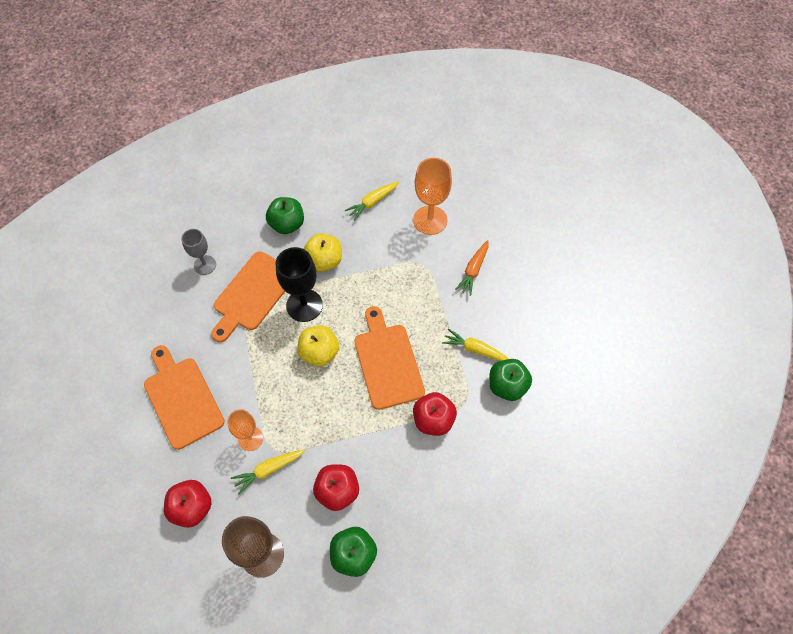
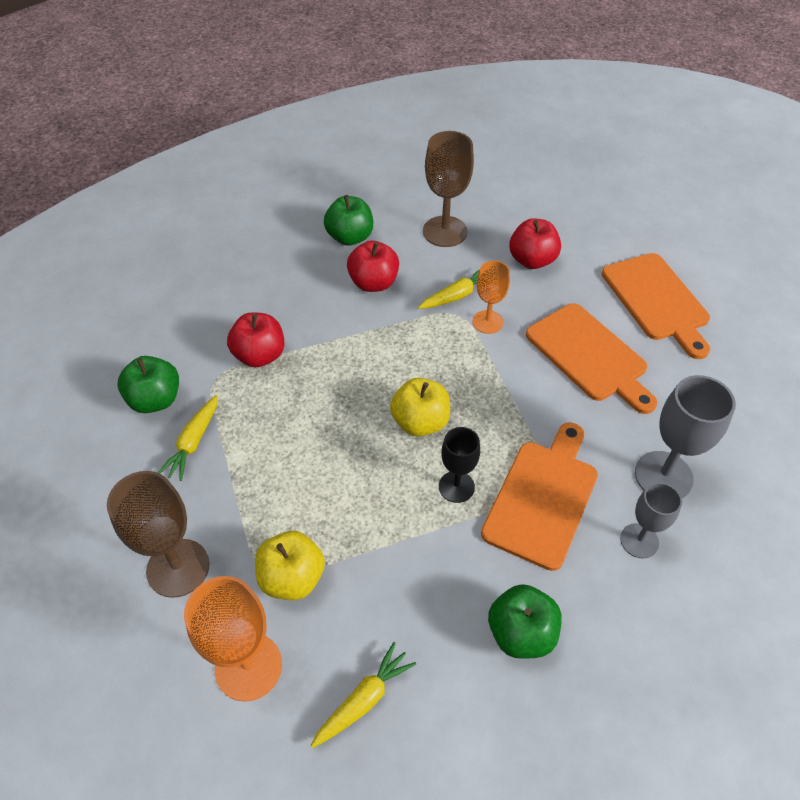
camera: 175 degrees right, 10 degrees down
black goblet [275,247,323,322] -> black goblet [439,427,480,503], size x0.63
yellow apple [304,233,342,272] -> yellow apple moved to [255,531,325,600]
orange cutting board [354,306,425,410] -> orange cutting board moved to [601,253,710,359]
yellow carrot [442,329,509,361] -> yellow carrot turned 90 degrees clockwise [158,395,218,481]
orange carrot [455,240,489,296] -> brown goblet [107,471,209,598]
none -> grey goblet [635,375,736,498]

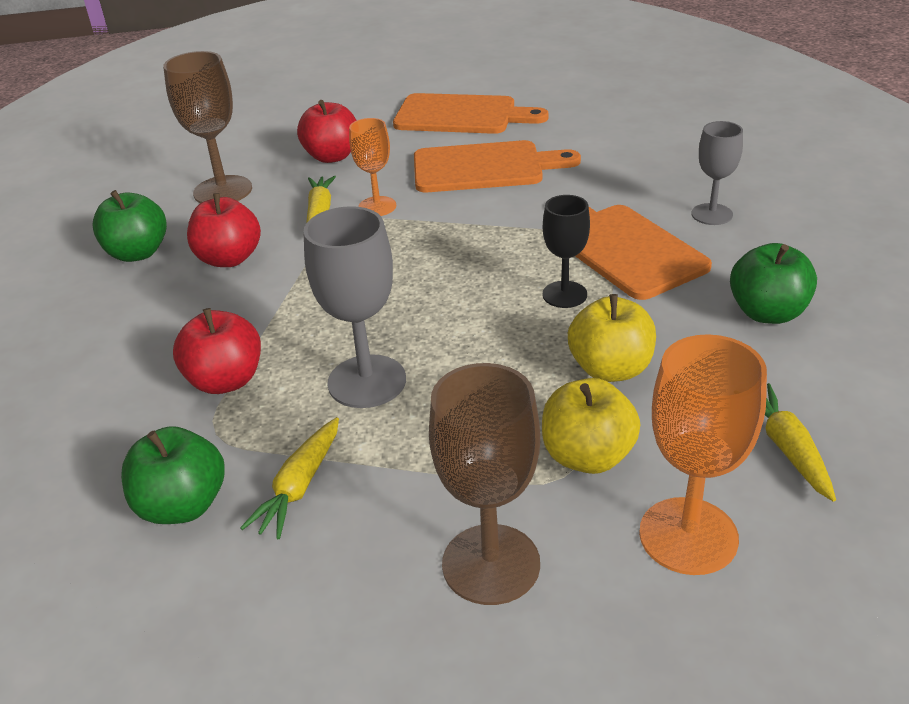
camera: 55 degrees left, 15 degrees down
yellow carrot [158,395,218,481] -> yellow carrot turned 60 degrees clockwise [240,417,339,539]
yellow apple [390,378,450,437] -> yellow apple moved to [568,294,656,382]
grey goblet [635,375,736,498] -> grey goblet moved to [303,206,406,408]

